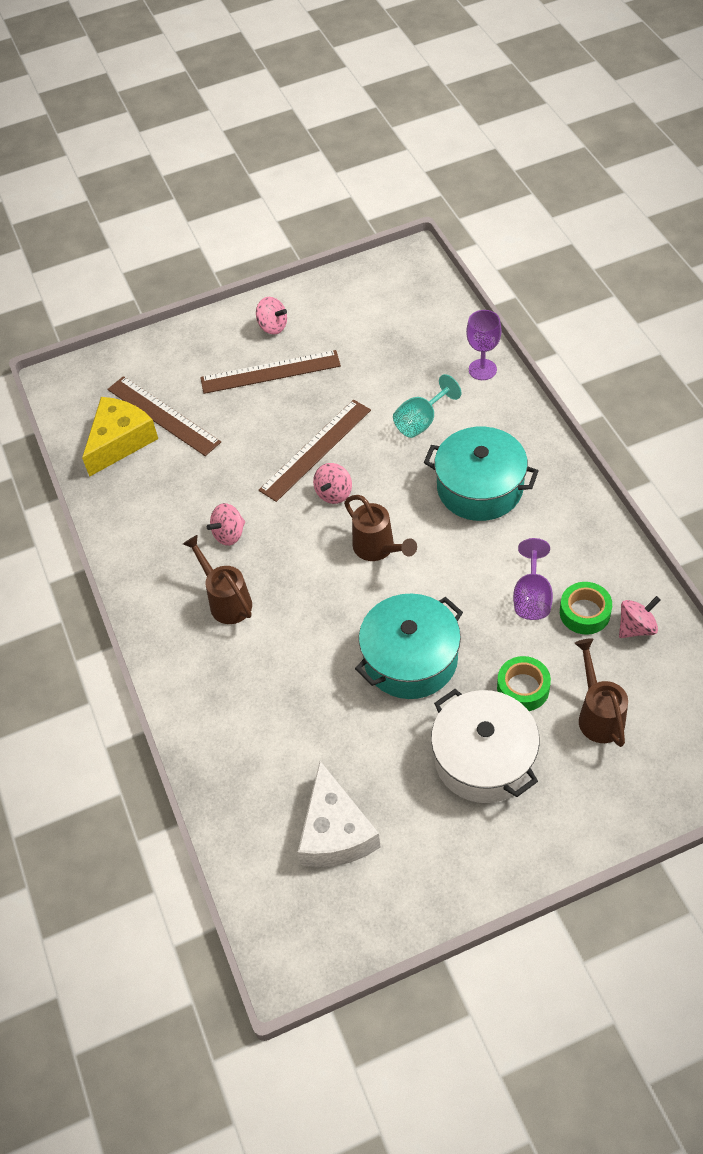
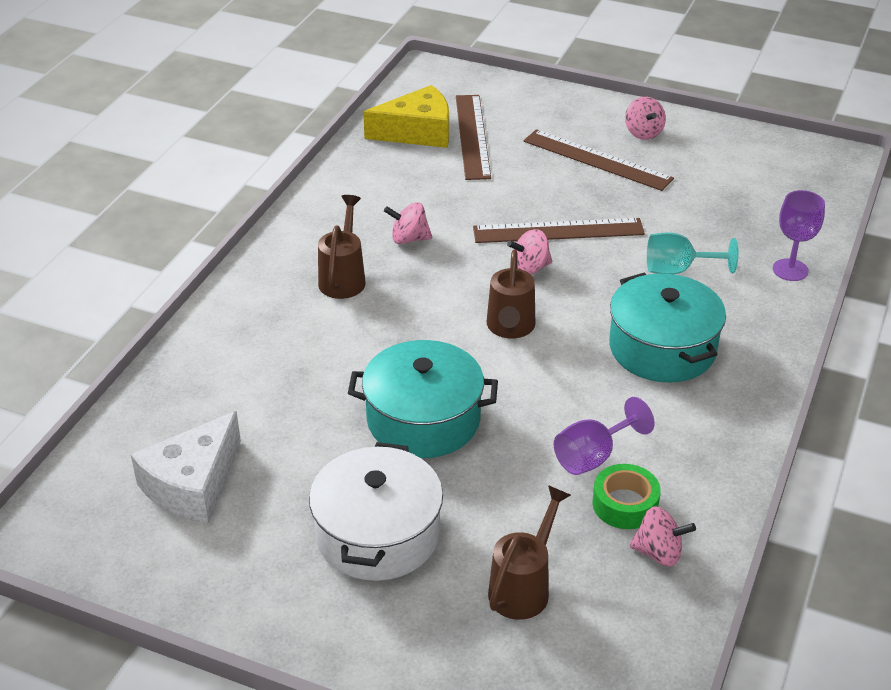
camera: 40 degrees right, 15 degrees down
green tape [497,656,551,711] -> none

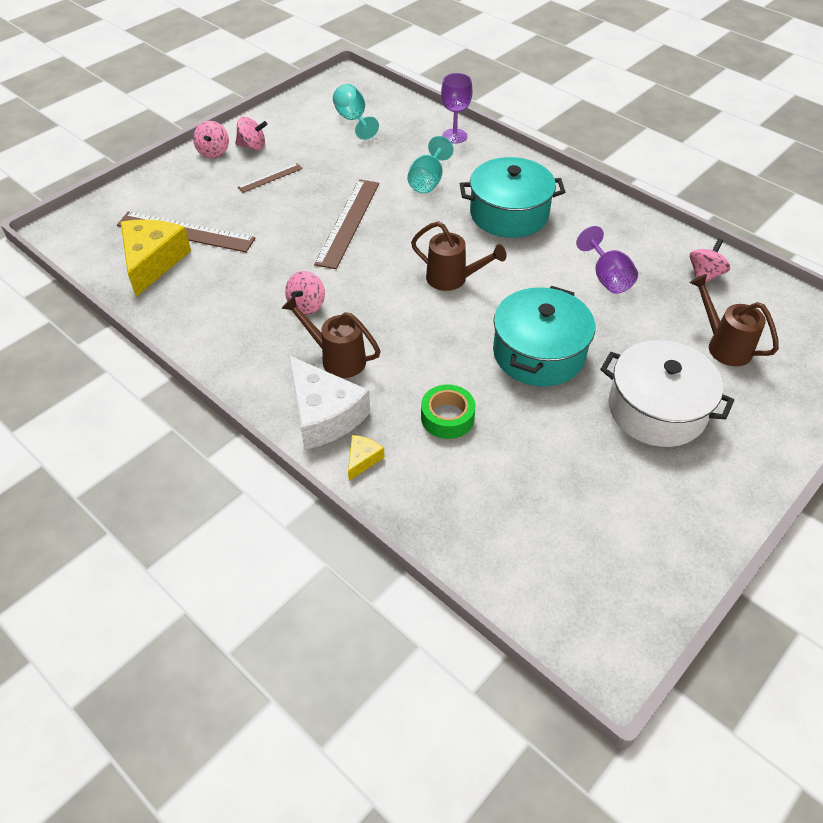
camera: 70 degrees left, 10 degrees up
white cheese [131,411,241,523] -> white cheese moved to [288,355,370,450]
pink spinning top [507,229,552,275] -> pink spinning top moved to [193,121,229,158]
brown ruler [523,129,674,191] -> brown ruler [238,163,303,193], size x0.52
green tape [592,464,661,529] -> green tape moved to [421,384,475,439]
none -> turquoise goblet [333,84,379,140]
none -> yellow cheese [348,435,384,481]

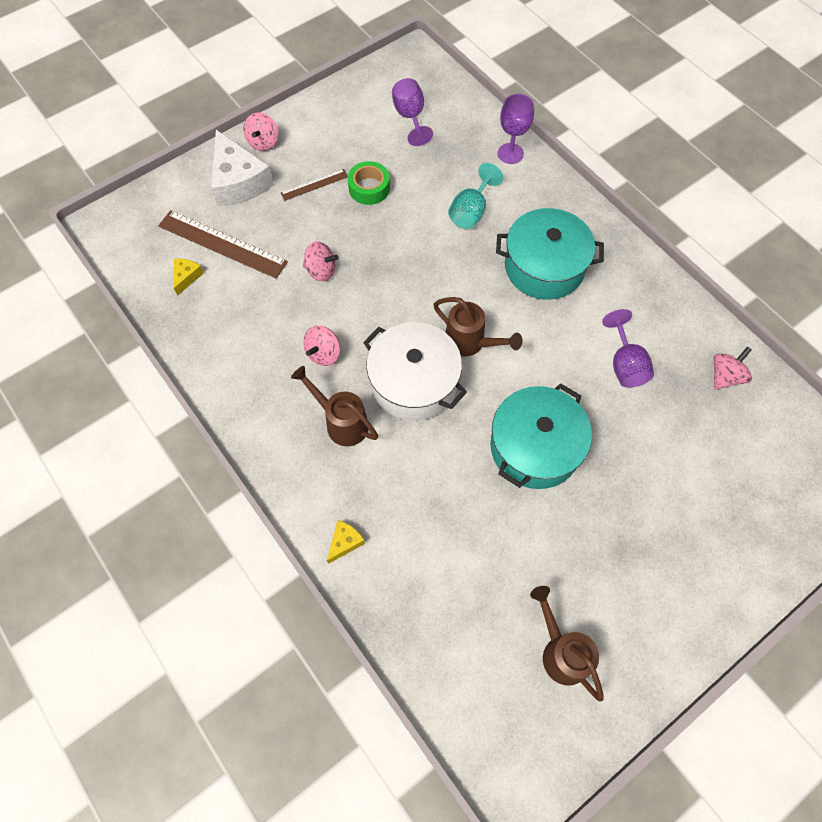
camera: 10 degrees right, 15 degrees up
yellow cheese [121,219,191,297] -> yellow cheese [174,259,204,295], size x0.45
pink spinning top [235,117,267,150] -> pink spinning top moved to [303,241,339,281]
white cheese [288,355,370,450] -> white cheese moved to [211,130,274,206]
brown ruler [314,179,379,269] -> none
turquoise goblet [333,84,379,140] -> purple goblet [392,78,433,146]
green tape [421,384,475,439] -> green tape moved to [348,161,390,205]
white pot [600,340,734,447] -> white pot moved to [363,322,467,421]
brown watering can [690,274,779,366] -> brown watering can moved to [530,586,604,702]

